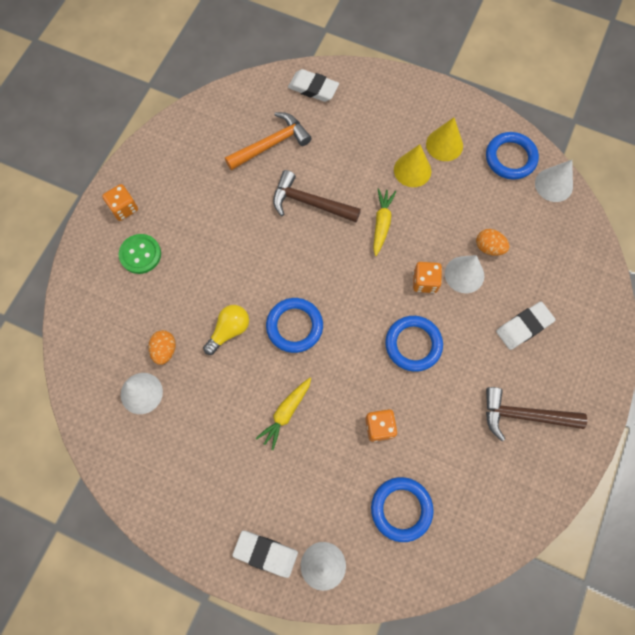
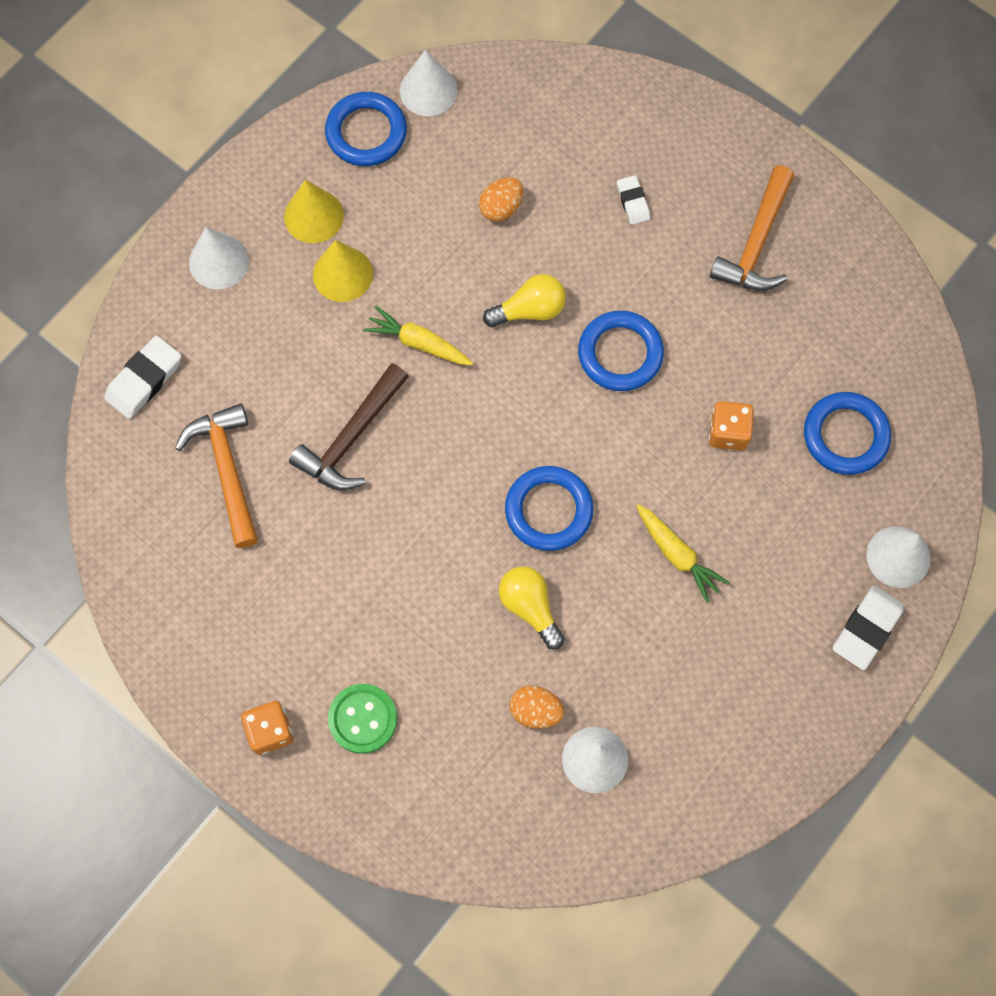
camera: 75 degrees left, 0 degrees up
orange dice [413,262,442,293] -> yellow light bulb [483,274,566,327]
white cone [445,255,484,293] -> white cone moved to [189,227,249,289]
brown hammer [486,387,587,441] -> orange hammer [710,166,794,291]
white eraser [496,302,555,350] -> white eraser [617,175,650,225], size x0.60

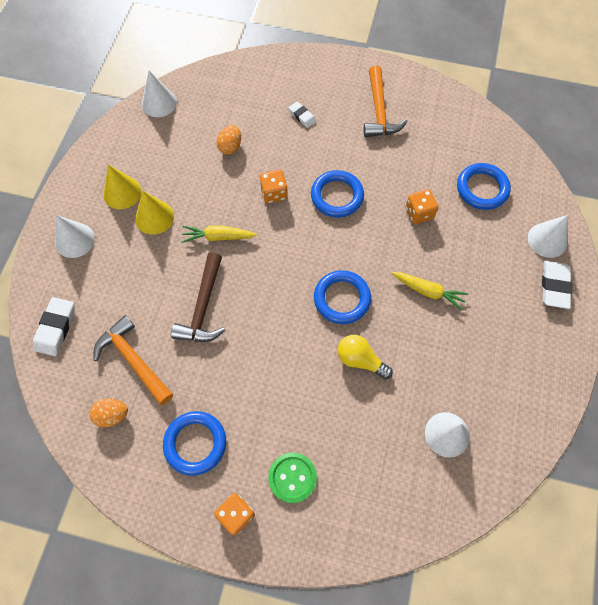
camera: 25 degrees left, 5 degrees down
blue ring [325,92,407,166] -> blue ring moved to [163,411,226,476]
yellow light bulb [483,274,566,327] -> orange dice [259,170,288,204]
orange egg [509,686,564,729] -> orange egg moved to [89,398,128,427]

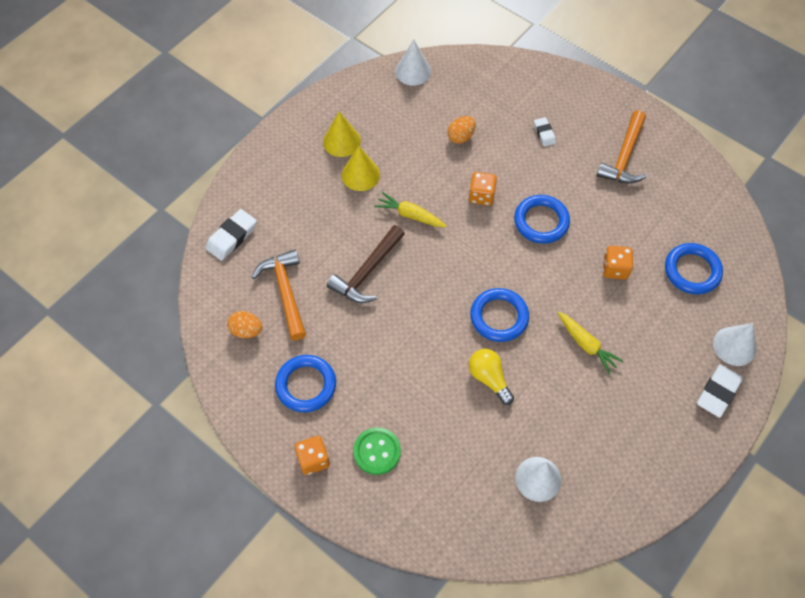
camera: 25 degrees right, 5 degrees down
white cone [55,215,95,258] -> none

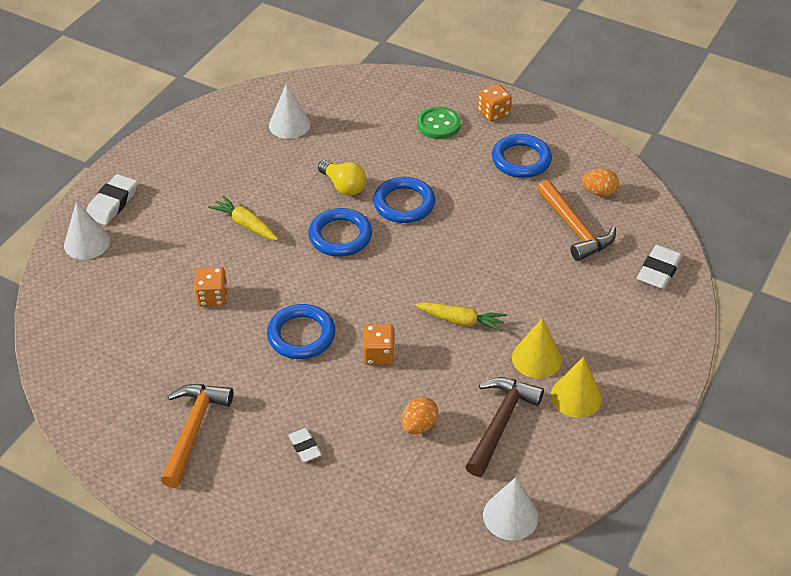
camera: 170 degrees right, 15 degrees down
brown hammer [327,225,405,303] -> brown hammer moved to [465,377,544,477]
blue ring [665,243,723,294] -> blue ring moved to [373,177,435,223]

